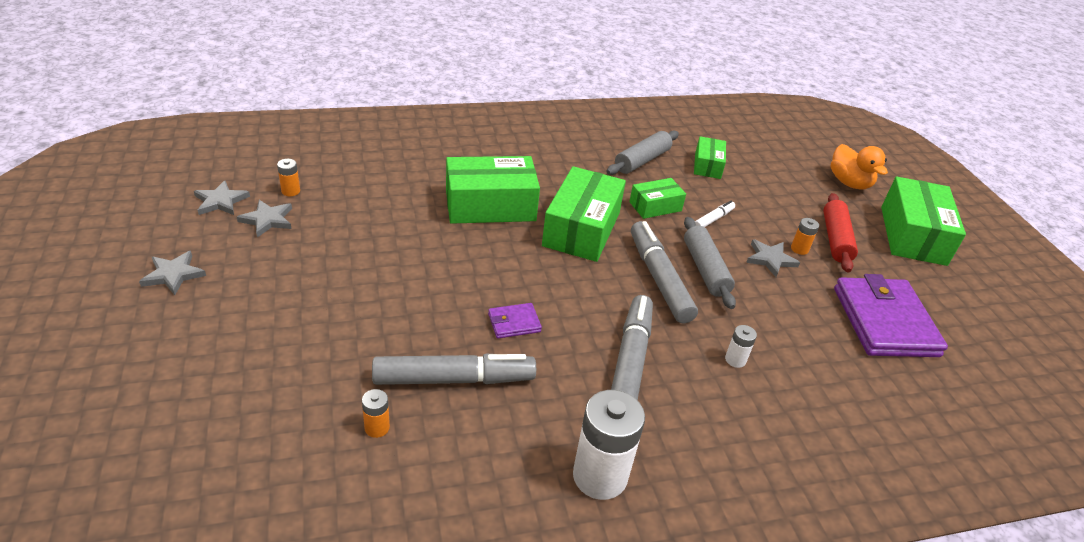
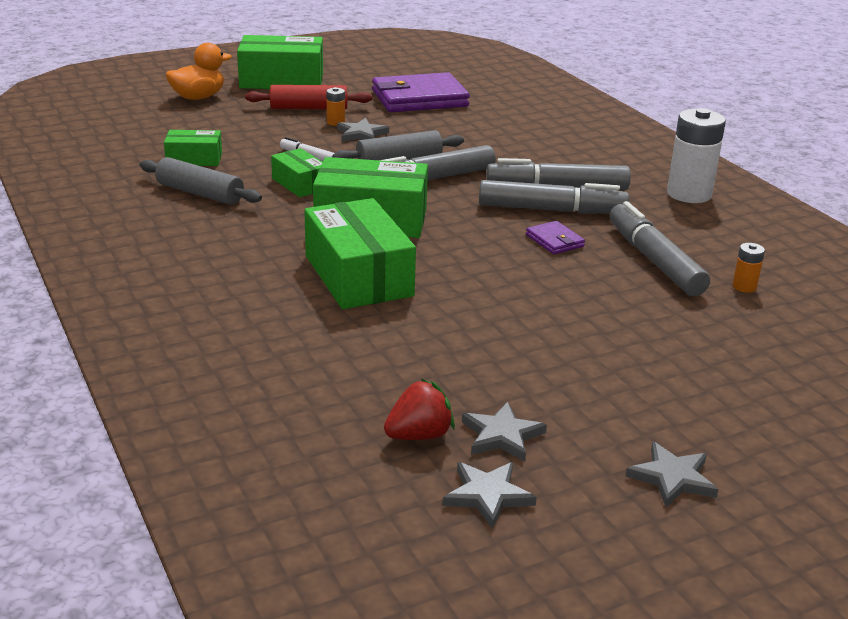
camera: 100 degrees left, 10 degrees down
orange battery [277,159,300,196] -> red strawberry [384,379,455,440]
white battery [725,325,757,368] -> none
none -> grey marker [479,180,629,214]

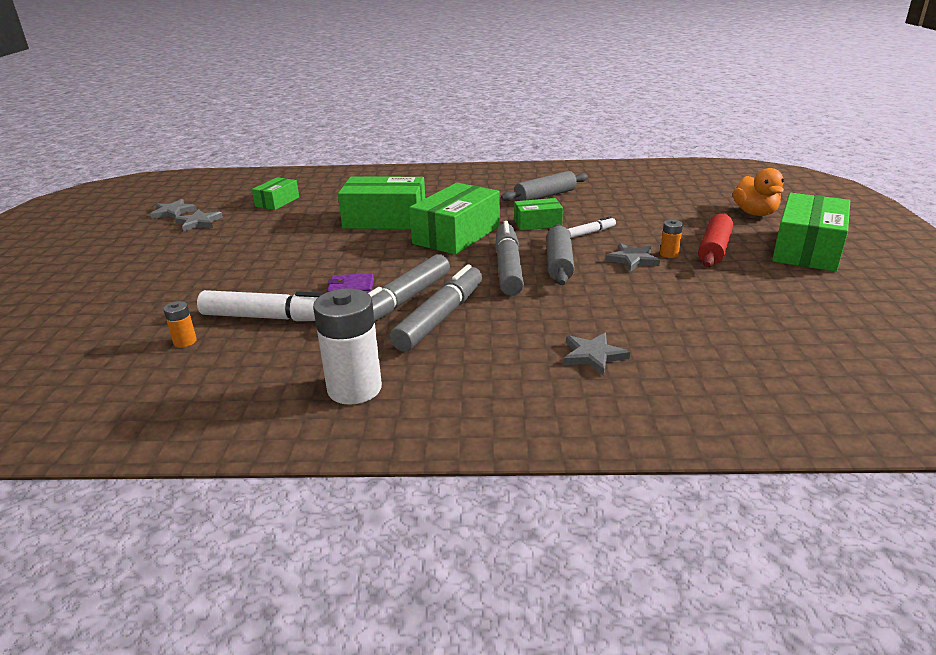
camera: 120 degrees right, 0 degrees up
green box [164,130,222,166] -> green box moved to [252,177,299,210]
purple wallet [372,72,470,112] -> none
red strawberry [384,379,455,440] -> none
grey marker [610,201,710,296] -> white marker [197,290,324,321]
grey star [625,442,719,507] -> grey star moved to [563,333,630,376]

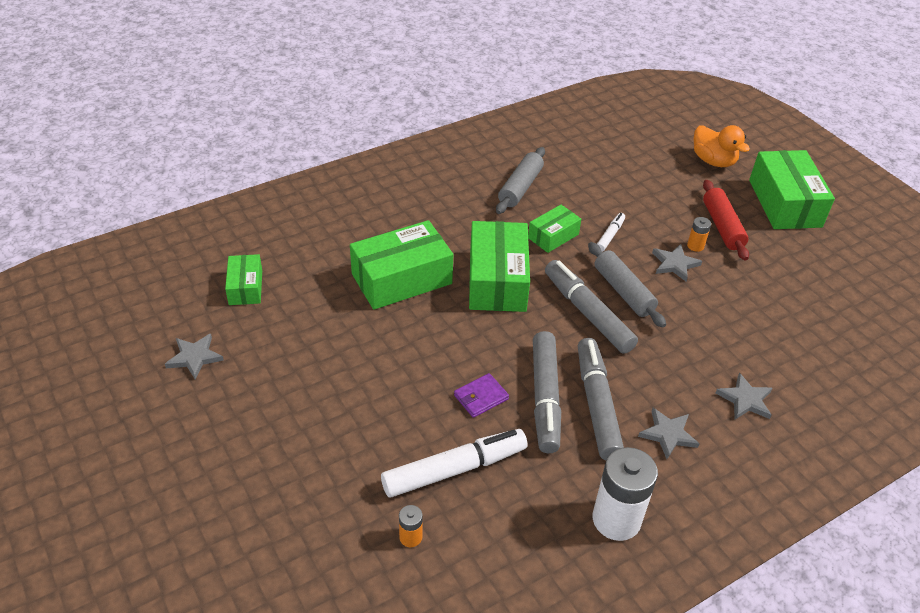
camera: 35 degrees left, 15 degrees up
grey star [150,199,197,219] -> grey star moved to [638,408,699,459]

